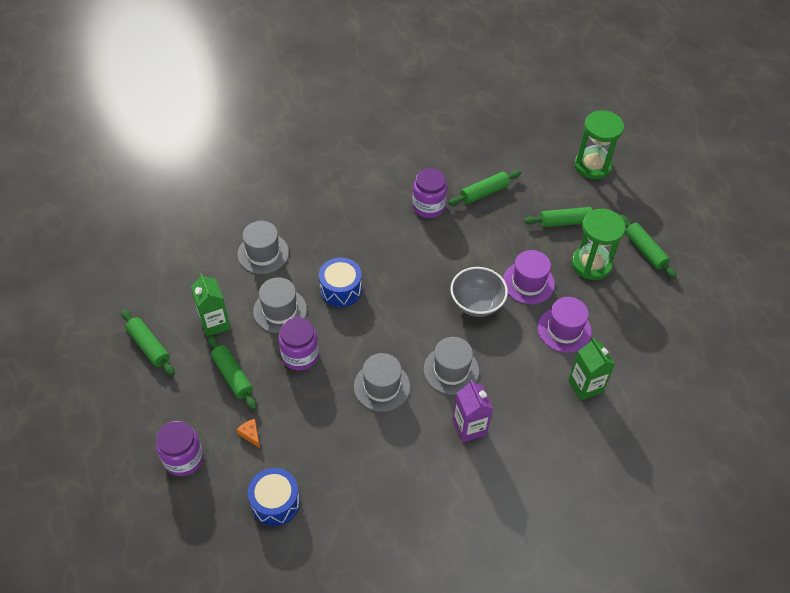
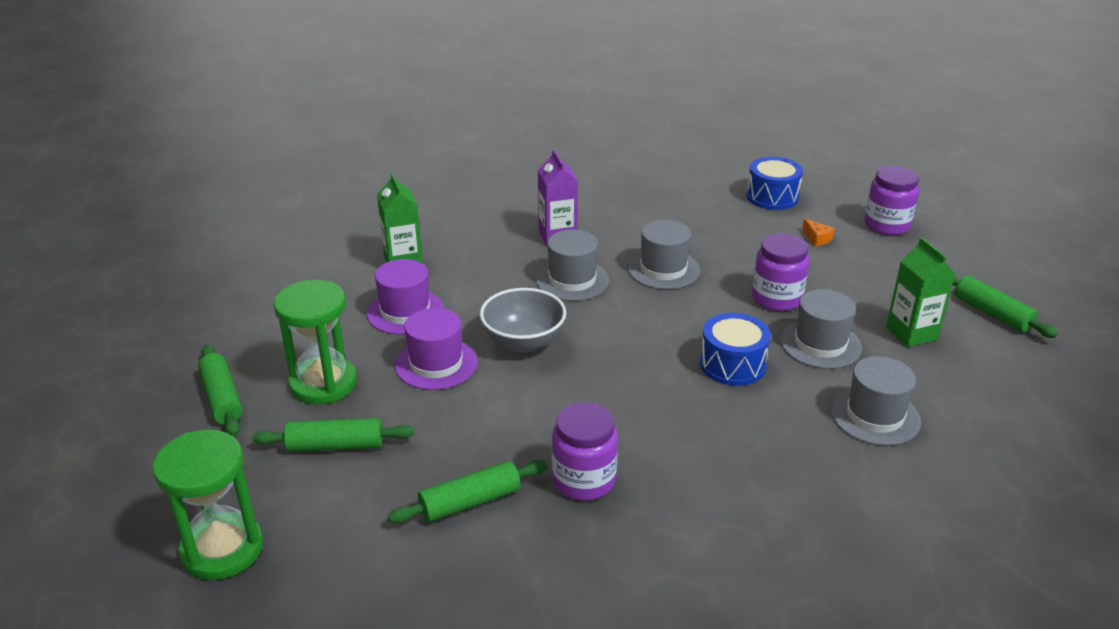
camera: 175 degrees left, 20 degrees down
green rolling pin [208,335,257,410] -> none

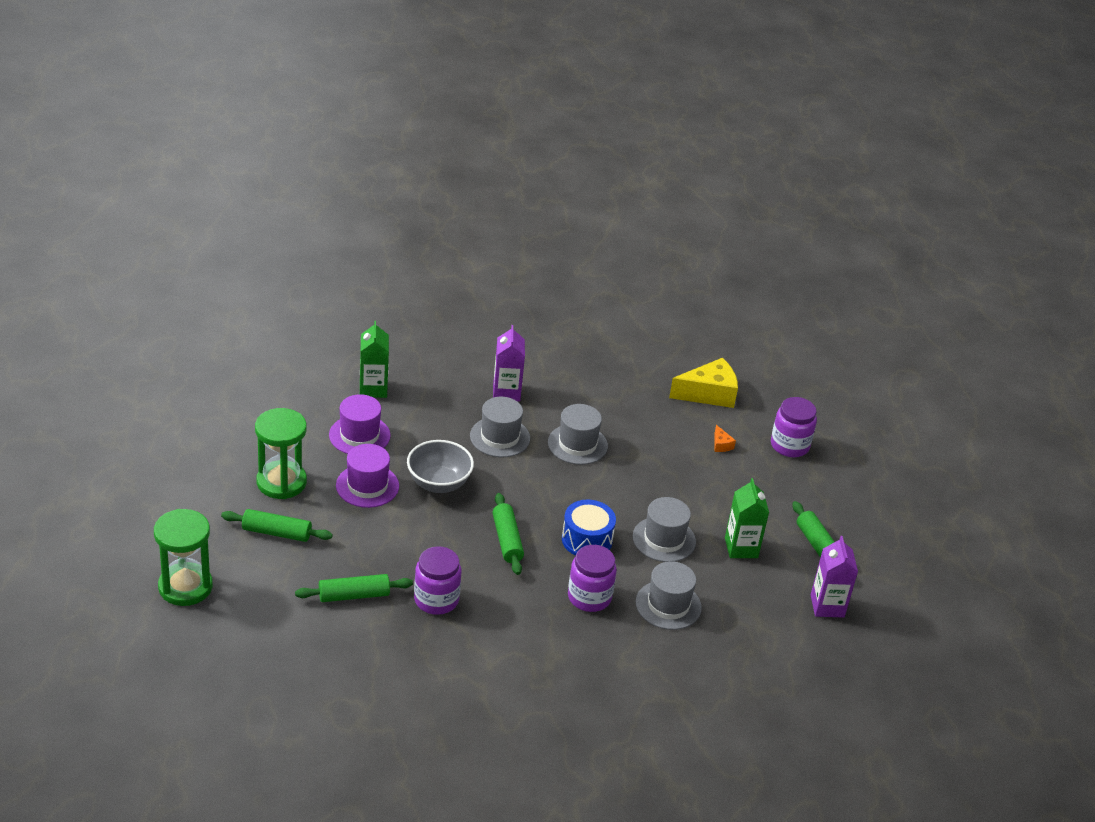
camera: 10 degrees right, 5 degrees up
green rolling pin [198,345,243,436] -> green rolling pin moved to [492,493,524,575]
blue drum [747,157,803,210] -> yellow cheese [669,358,738,408]
purple jar [752,233,810,311] -> purple jar moved to [568,545,617,612]
none -> purple carton [811,536,858,618]

